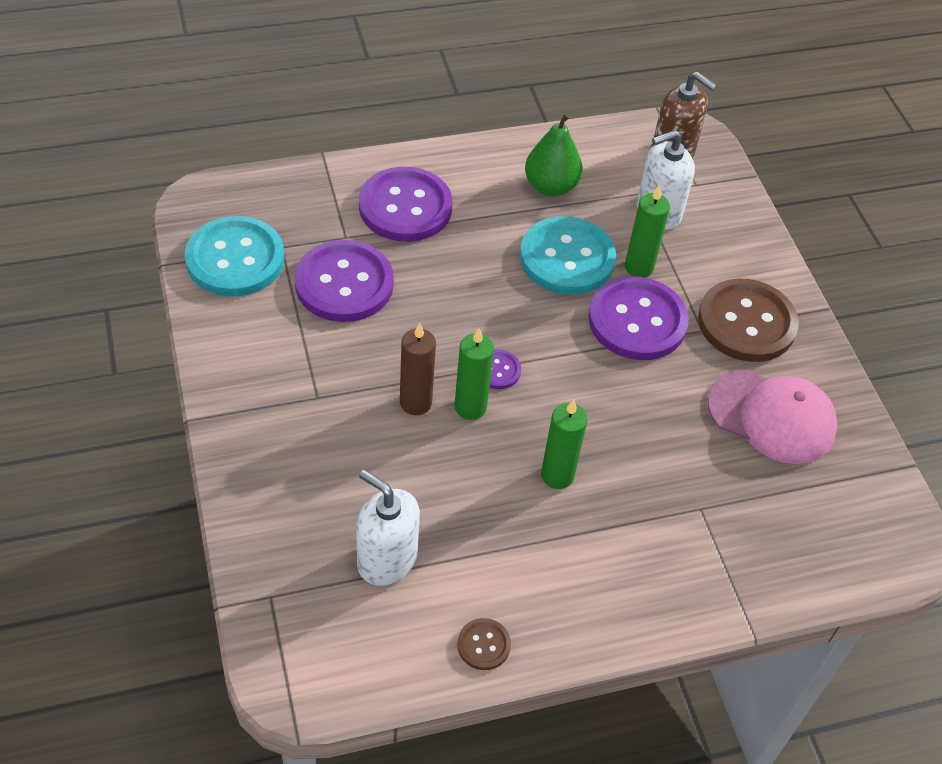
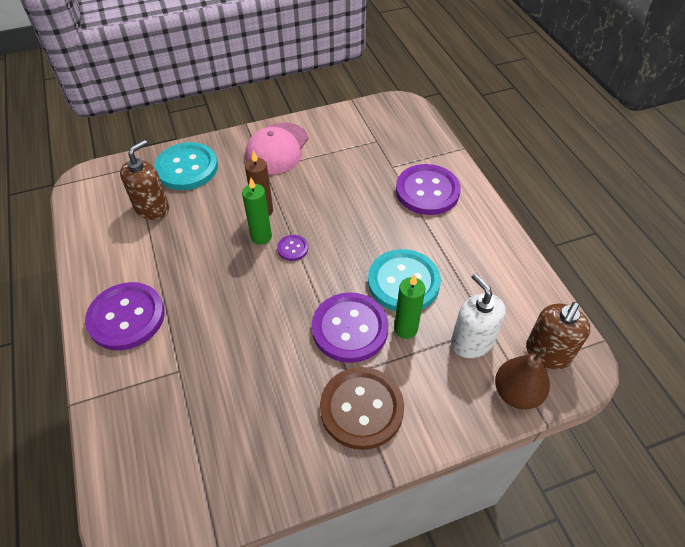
camera: 90 degrees right, 0 degrees up
turquoise button [185,216,284,297] -> turquoise button moved to [154,142,218,190]
purple button [295,240,394,322] -> purple button moved to [85,282,165,350]
white soap dispenser [356,470,420,586] -> brown soap dispenser [120,140,169,220]
brown button [457,618,511,670] -> none
green pear [525,112,583,196] -> none
green candle [541,399,588,489] -> none
pink cap [708,369,837,464] -> pink cap moved to [245,123,308,174]
none -> brown pear [495,347,550,410]

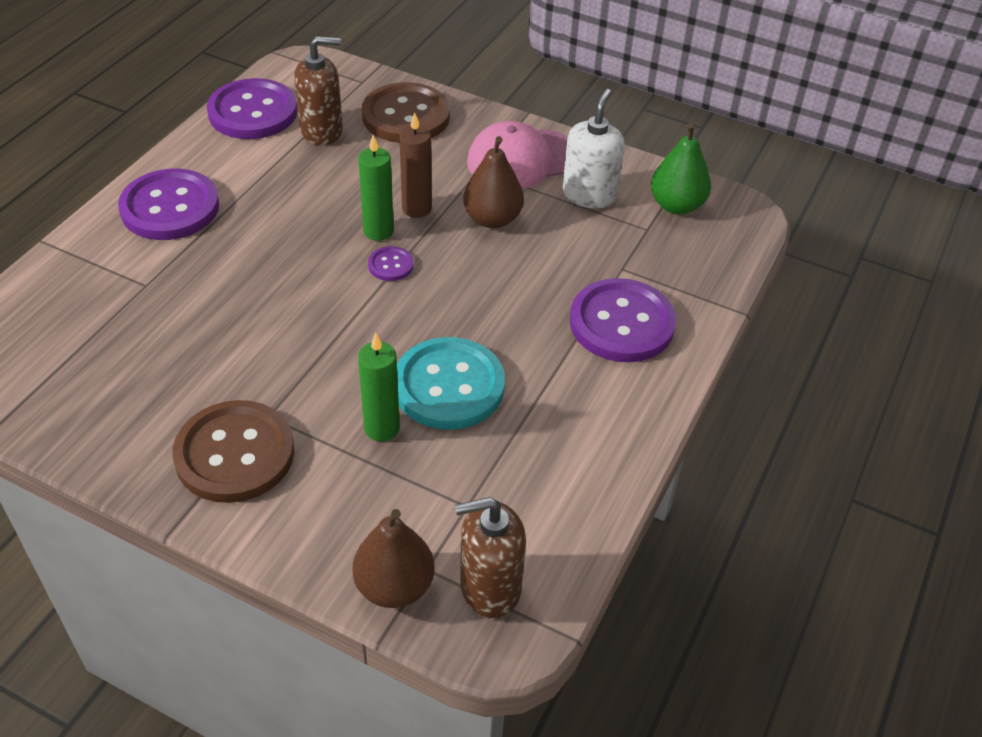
camera: 45 degrees right, 5 degrees down
turquoise button [154,142,218,190] -> brown button [362,82,450,143]
purple button [312,292,389,363] -> purple button moved to [207,78,297,139]
white soap dispenser [451,273,506,358] -> white soap dispenser moved to [562,89,625,208]
none -> brown pear [463,136,524,228]
none -> green pear [651,123,711,214]

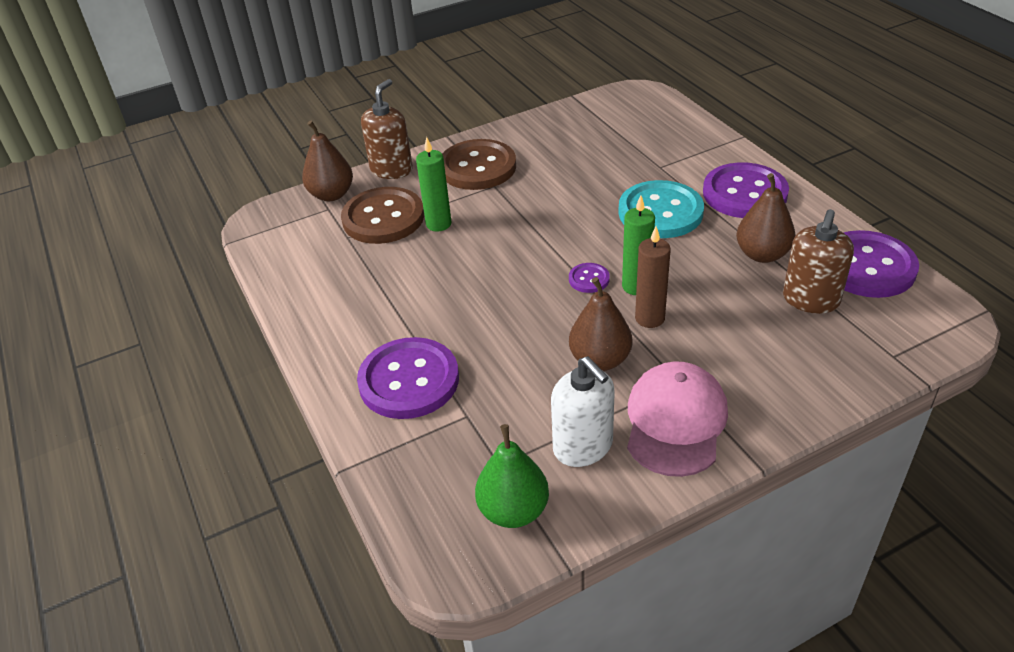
camera: 130 degrees right, 5 degrees down
brown button [362,82,450,143] -> brown button moved to [341,187,424,244]
turquoise button [397,337,505,430] -> turquoise button moved to [618,180,704,238]
brown soap dispenser [455,497,526,618] -> brown soap dispenser moved to [361,79,413,179]
none -> brown pear [736,173,795,263]

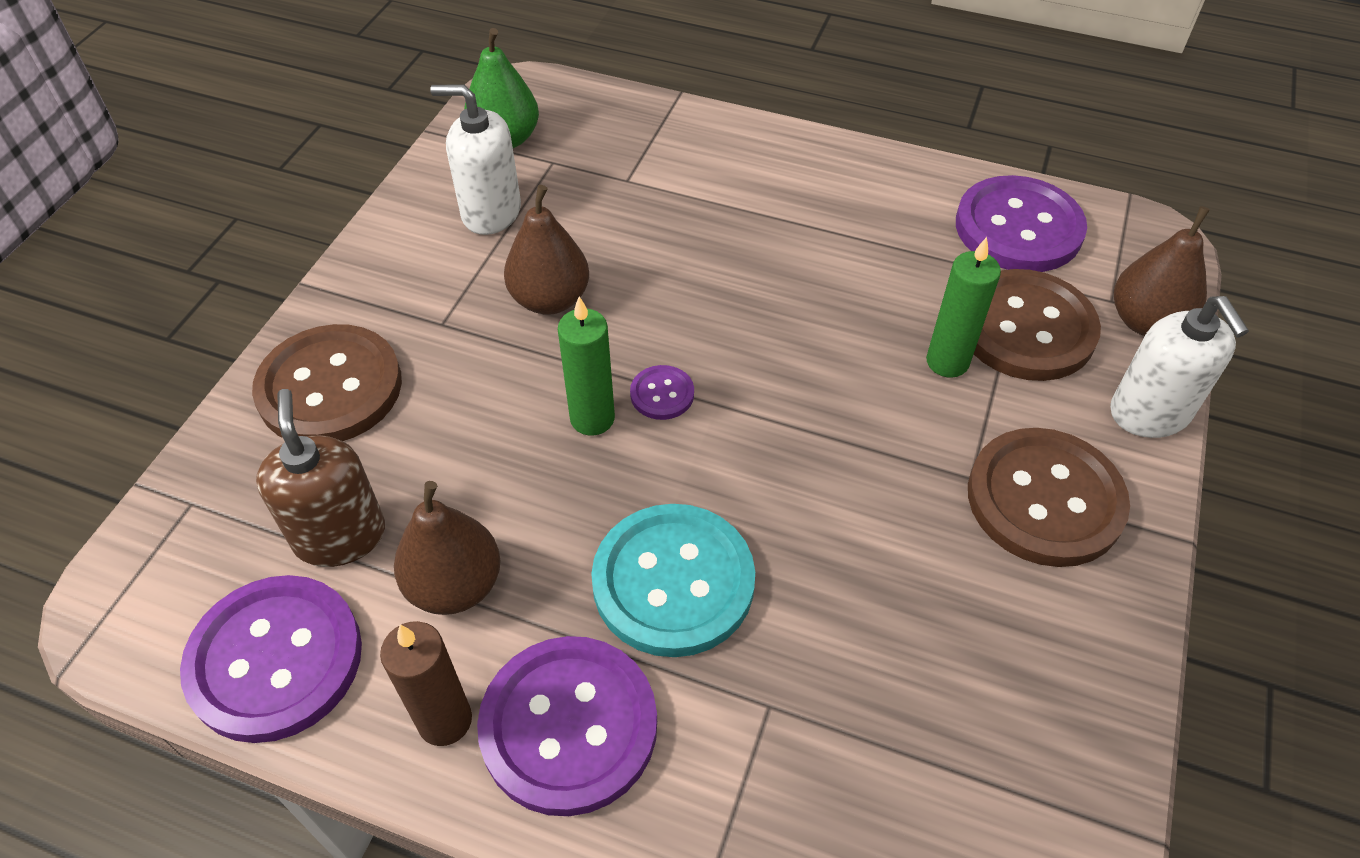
camera: 135 degrees right, 10 degrees up
purple button [357,337,459,419] -> purple button moved to [956,175,1087,272]
brown soap dispenser [361,79,413,179] -> white soap dispenser [1110,296,1249,438]
pink cap [627,361,728,477] -> none
brown candle [635,227,671,328] -> brown candle moved to [380,621,472,746]
none -> brown button [252,324,402,441]

